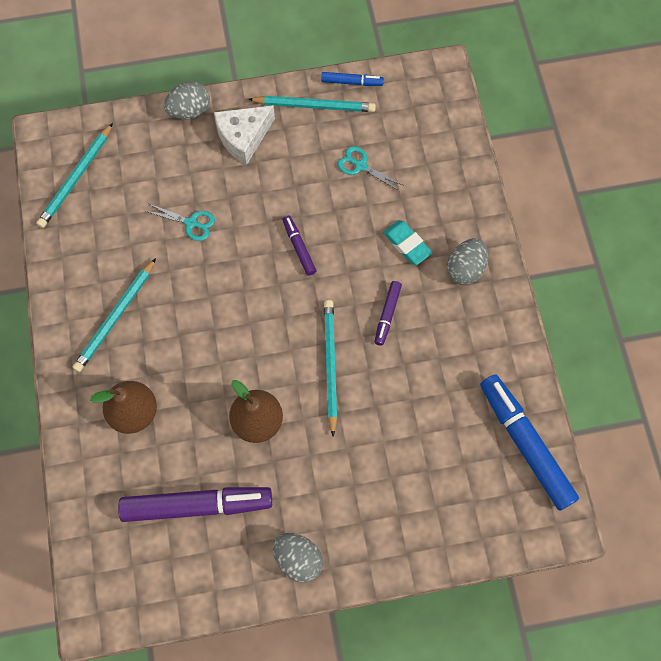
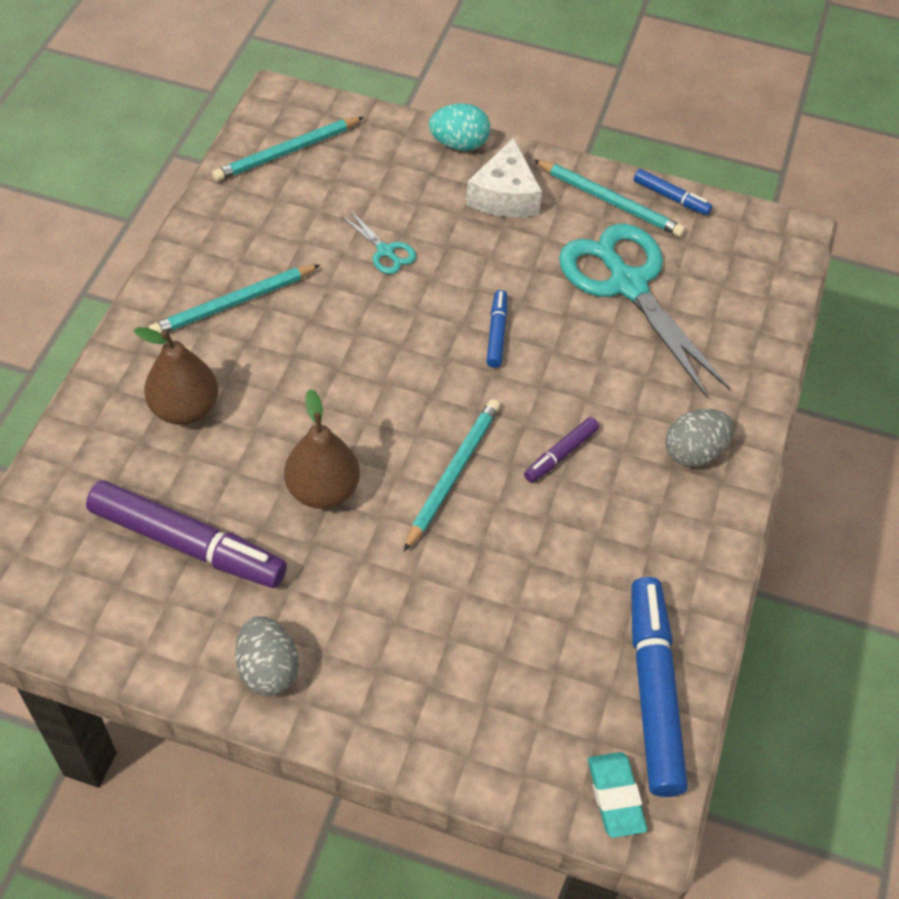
camera: 25 degrees right, 15 degrees down
grey egg [164,81,210,119] -> turquoise egg [429,103,490,151]
white cheese [214,105,275,165] -> white cheese turned 75 degrees counterclockwise [466,137,542,217]
purple marker [282,215,316,276] -> blue marker [487,290,507,368]
turquoise scissors [337,146,404,191] -> turquoise scissors [559,224,730,398], size x2.37
turquoise eraser [383,220,433,265] -> turquoise eraser moved to [588,752,647,838]

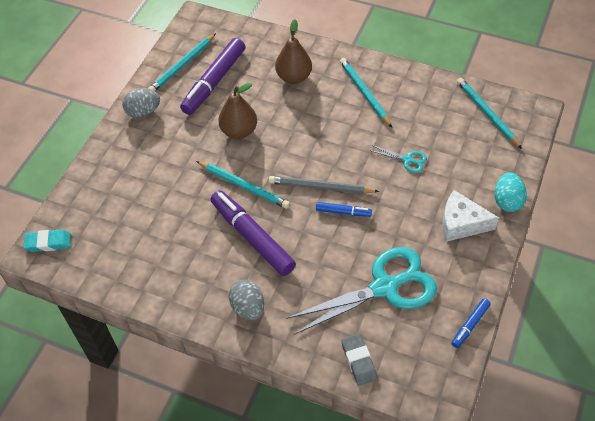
camera: 100 degrees right, 0 degrees up
turquoise scissors [341,209,416,274] -> turquoise scissors turned 120 degrees counterclockwise [369,145,427,173]
purple marker [524,417,599,483] -> purple marker [210,190,296,276], size x2.06
turquoise pencil [534,160,685,237] -> turquoise pencil moved to [148,33,216,91]
blue marker [631,577,688,797] -> none
none -> grey pencil [269,176,379,194]
none -> grey eraser [341,334,377,385]

